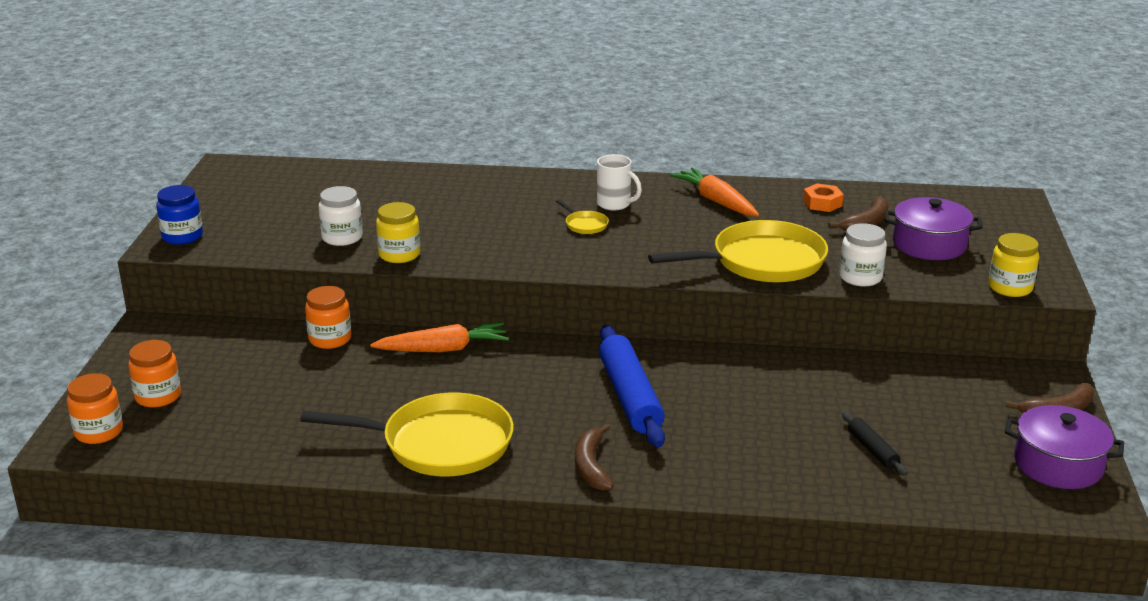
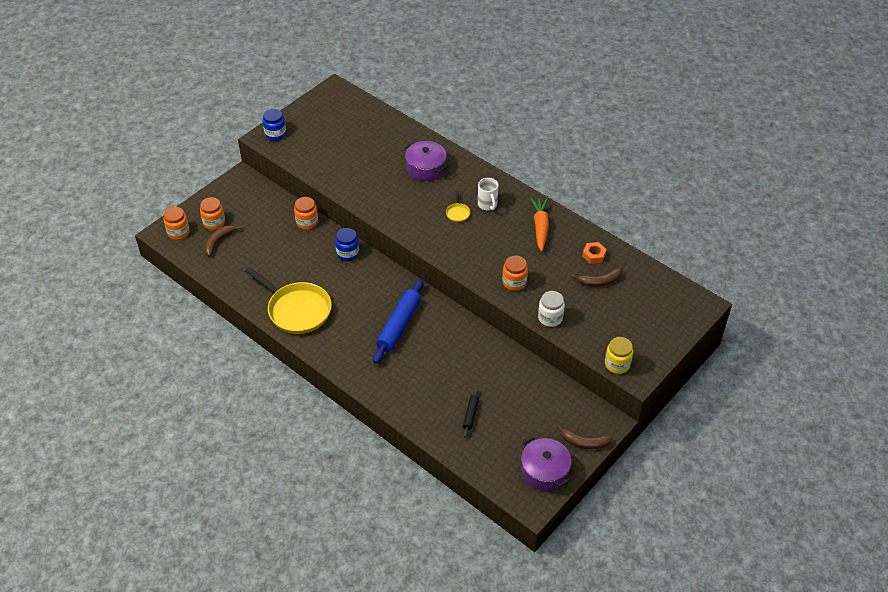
camera: 35 degrees right, 20 degrees up
white jar [318,186,363,246] -> none
orange carrot [370,322,509,352] -> blue jar [335,228,359,261]
yellow jar [376,202,420,263] -> none
brown banana [575,423,614,491] -> brown banana moved to [204,225,241,257]
yellow pan [648,220,828,283] -> orange jar [503,256,528,291]
purple pot [885,197,982,260] -> purple pot moved to [404,141,448,181]

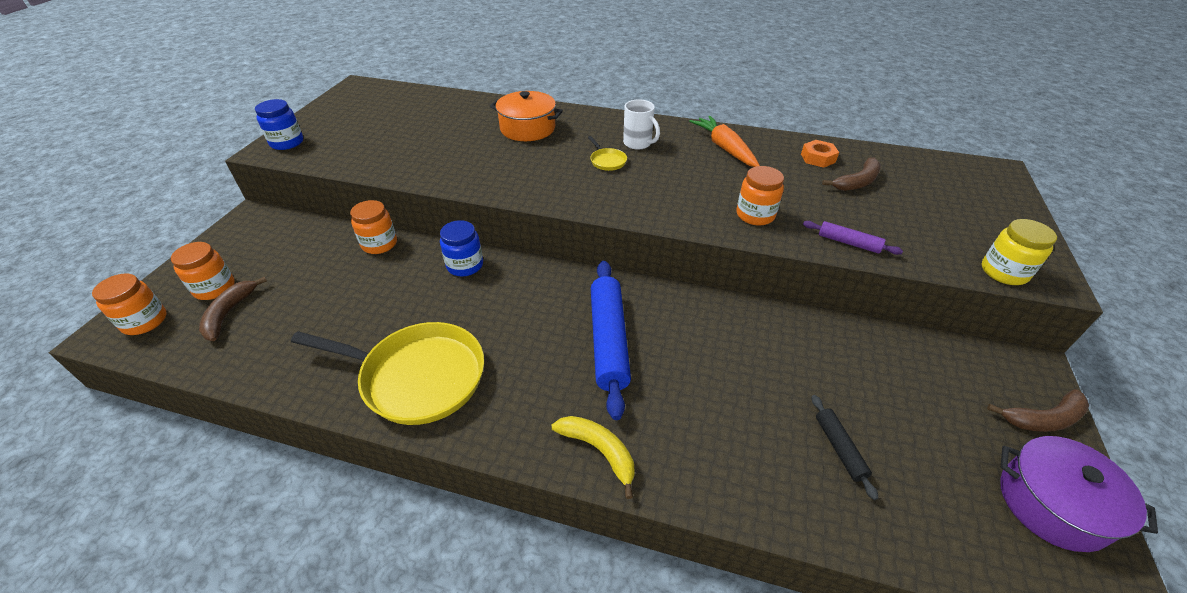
camera: 25 degrees left, 5 degrees down
purple pot [404,141,448,181] -> orange pot [490,91,563,141]
white jar [538,291,565,327] -> purple rolling pin [803,221,903,255]
none -> yellow banana [552,416,635,499]

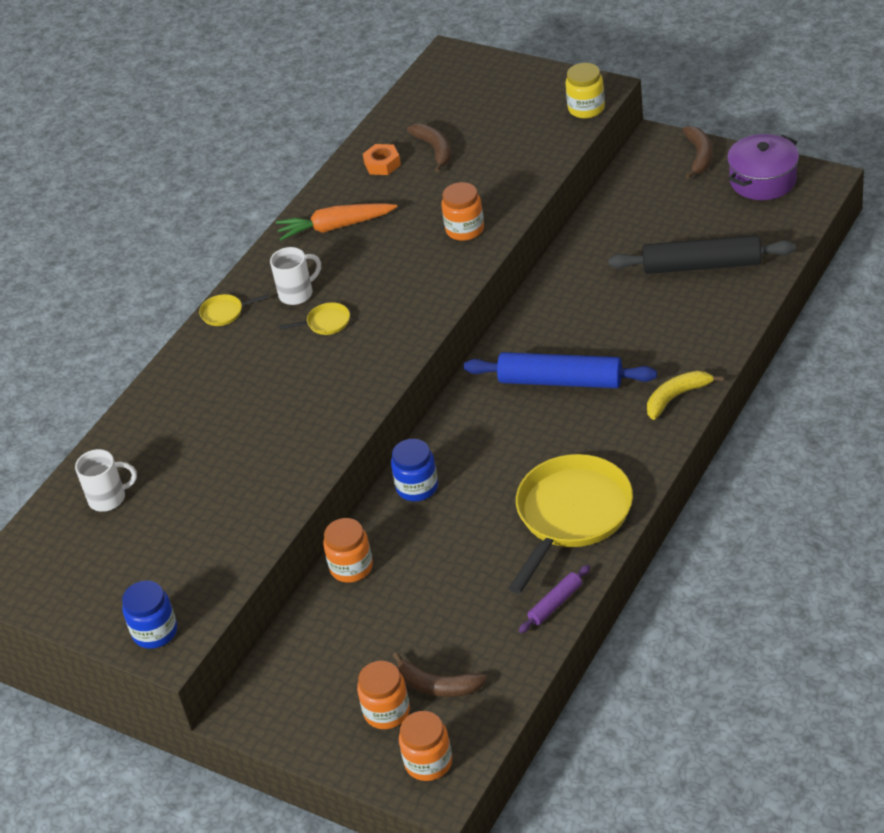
camera: 70 degrees left, 0 degrees up
orange pot [490,91,563,141] -> none
purple rolling pin [803,221,903,255] -> purple rolling pin moved to [519,565,590,633]
black rolling pin [812,395,878,500] -> black rolling pin [608,235,796,274], size x2.05
none -> white mug [75,449,137,512]
none -> yellow pan [199,294,269,326]

